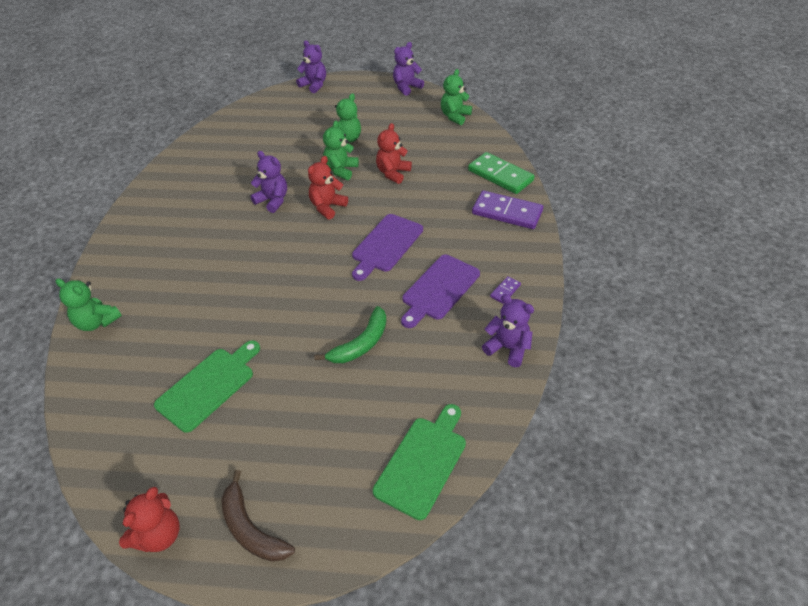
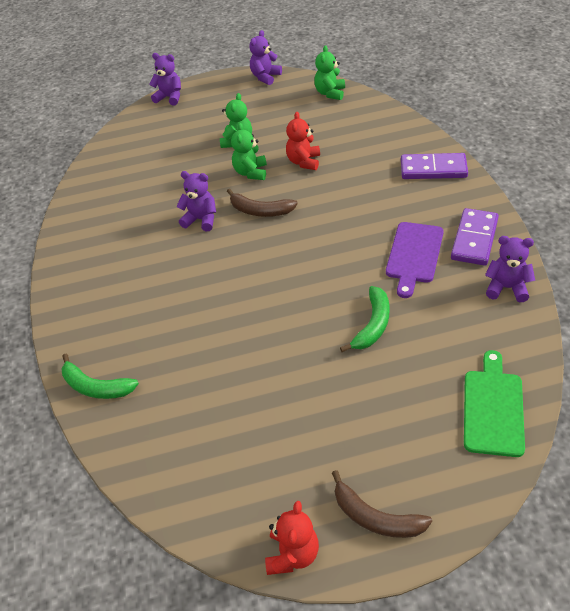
camera: 15 degrees left, 0 degrees up
green teddy bear [55,278,122,331] -> green banana [61,354,139,399]
green cutting board [154,340,260,433] -> none
red teddy bear [308,156,348,220] -> brown banana [227,189,298,217]
purple cutting board [352,214,423,281] -> none
green domino [468,152,535,194] -> none
purple domino [490,276,521,304] -> purple domino [451,208,499,266], size x2.23

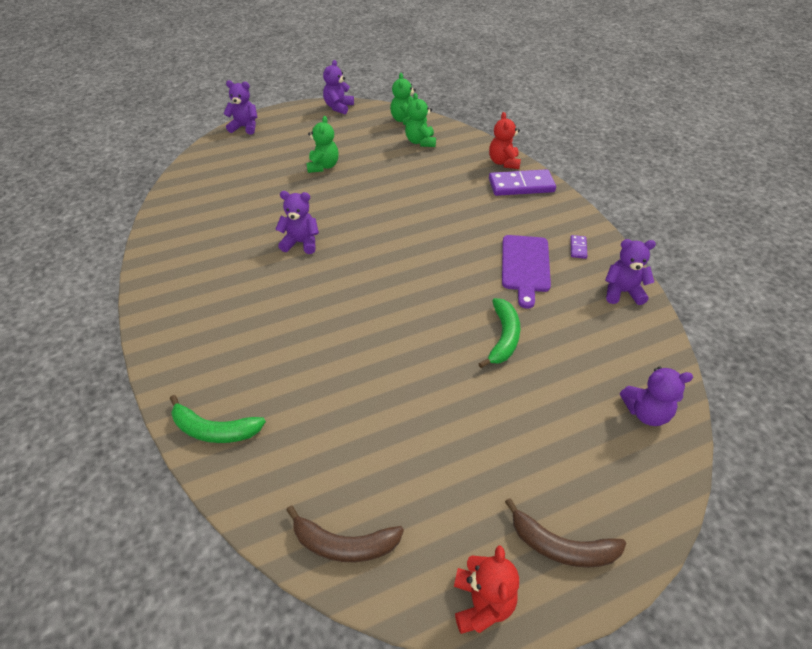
camera: 15 degrees left, 0 degrees up
brown banana [227,189,298,217] -> brown banana moved to [286,505,404,562]
green teddy bear [231,123,267,180] -> green teddy bear moved to [405,93,436,147]
red teddy bear [286,112,320,170] -> red teddy bear moved to [489,112,521,169]
purple domino [451,208,499,266] -> purple domino [570,235,587,259], size x0.45
green cutting board [464,350,525,457] -> purple teddy bear [620,366,693,426]

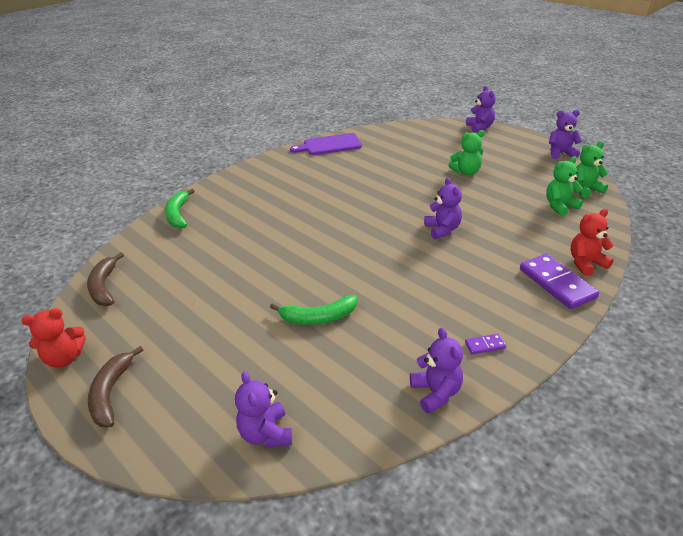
camera: 70 degrees right, 10 degrees down
purple teddy bear [275,191,319,254] -> purple teddy bear moved to [424,178,462,239]
purple cutting board [502,235,551,309] -> purple cutting board moved to [290,133,362,155]

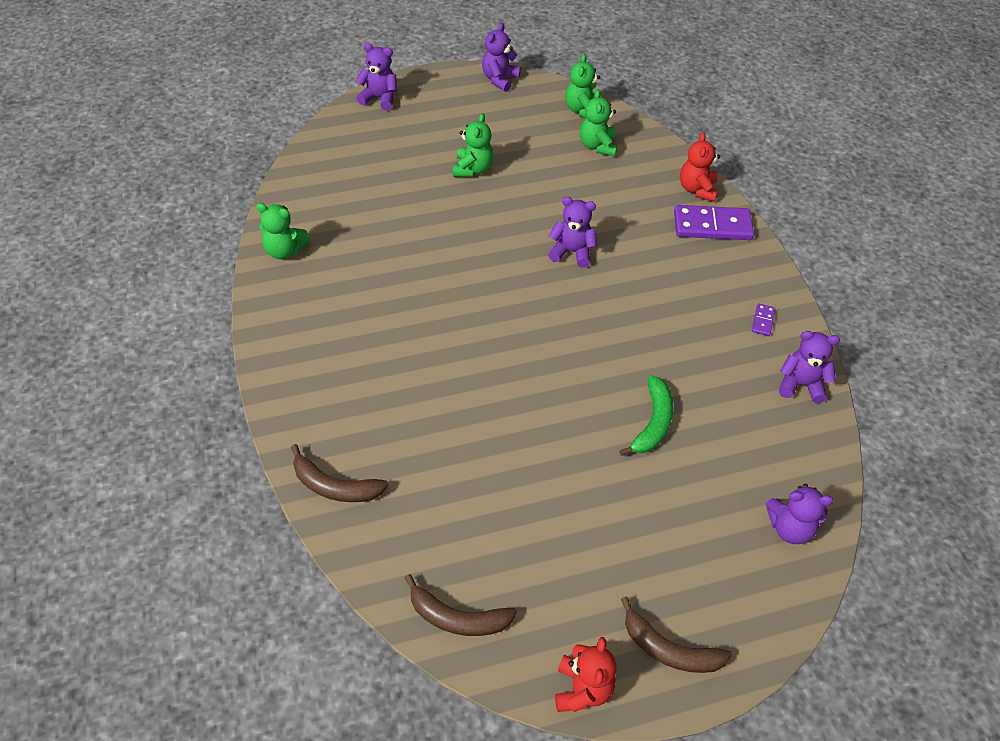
camera: 65 degrees left, 15 degrees up
green banana [165,189,195,229] -> brown banana [291,444,388,502]
purple cutting board [290,133,362,155] -> green teddy bear [256,203,310,259]

